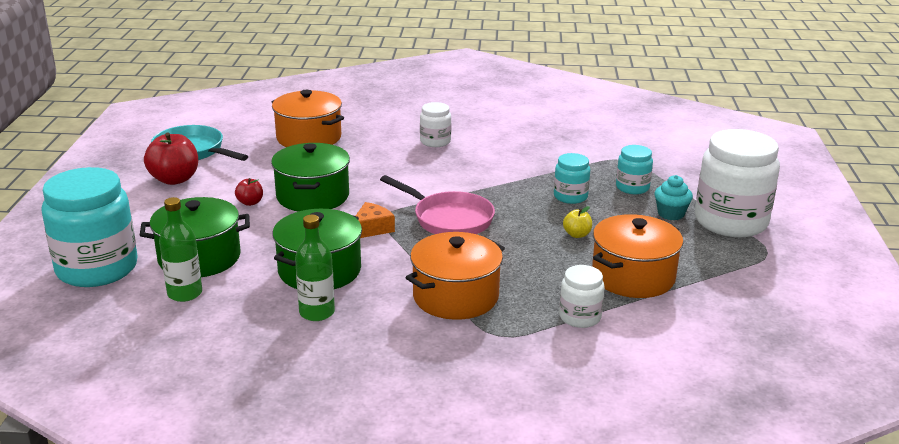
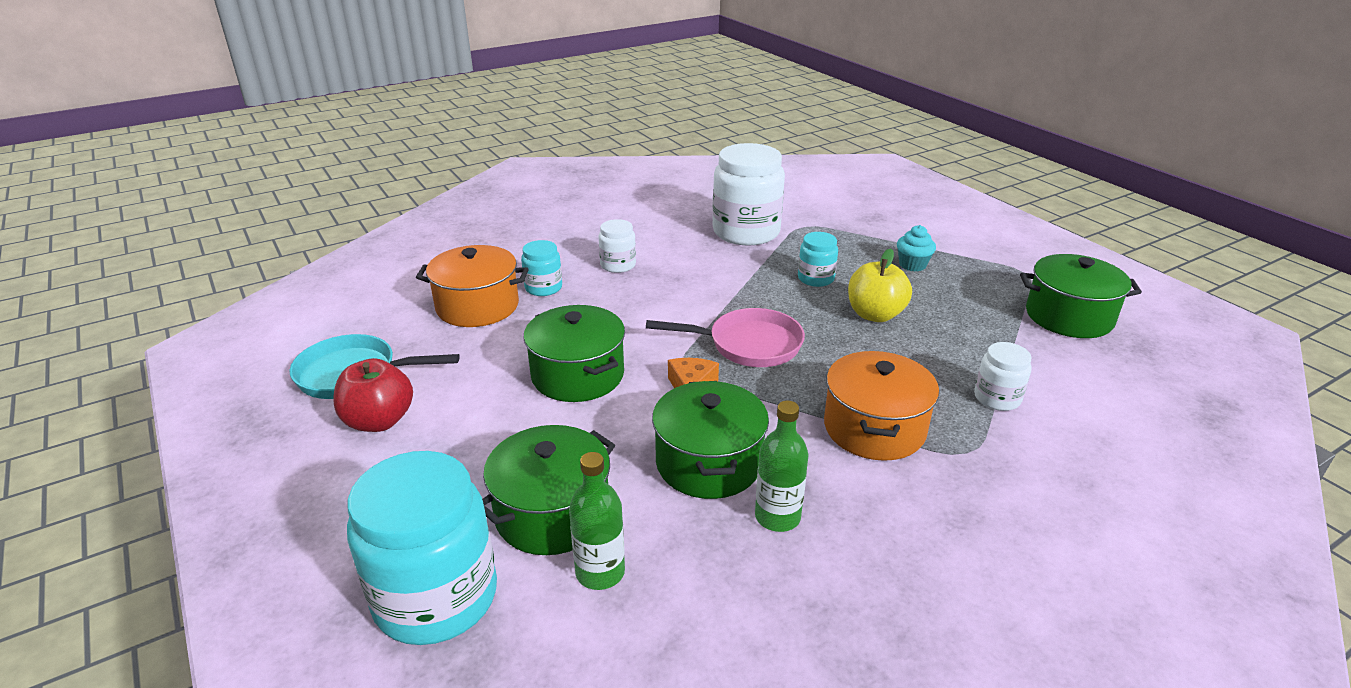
camera: 35 degrees left, 5 degrees up
red apple [235,178,263,206] -> none
yellow apple [563,206,592,238] -> yellow apple [848,248,912,322], size x1.96
orange pot [592,214,683,298] -> none
turquoise jar [616,145,653,194] -> turquoise jar moved to [521,240,562,296]
white jar [695,129,780,237] -> white jar moved to [712,143,785,246]
none -> green pot [1020,254,1142,338]

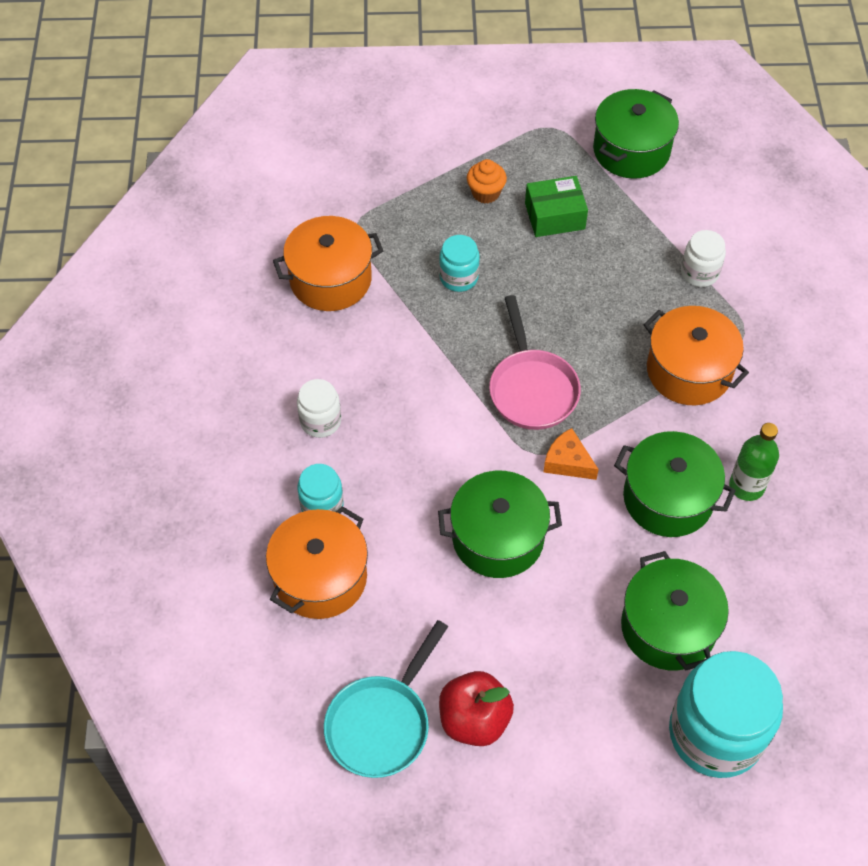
camera: 60 degrees left, 25 degrees up
green bottle [569,452,625,590] -> none
pink pan [646,308,805,367] -> pink pan turned 135 degrees clockwise [489,295,581,430]
white jar [712,143,785,246] -> orange pot [273,216,383,311]
yellow apple [848,248,912,322] -> none
turquoise cupcake [897,225,936,272] -> orange cupcake [467,159,507,204]
none -> green box [525,176,588,237]

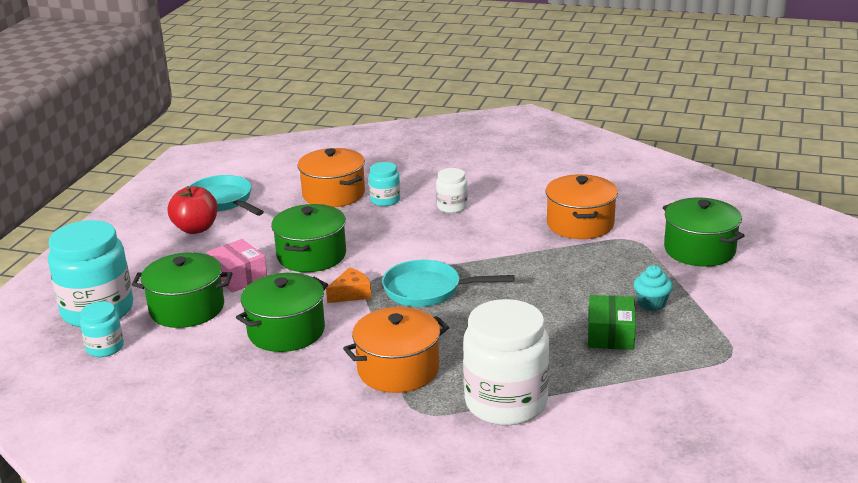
camera: 110 degrees right, 30 degrees down
turquoise jar [439,235,480,292] -> turquoise jar moved to [80,301,124,357]
orange cupcake [467,159,507,204] -> turquoise cupcake [634,265,673,311]
pink pan [489,295,581,430] -> turquoise pan [382,260,514,307]
green pot [593,89,679,179] -> green pot moved to [663,197,745,267]
white jar [681,230,726,287] -> white jar [463,299,549,425], size x2.03
green bottle [729,423,779,501] -> none
none -> pink box [207,239,267,293]

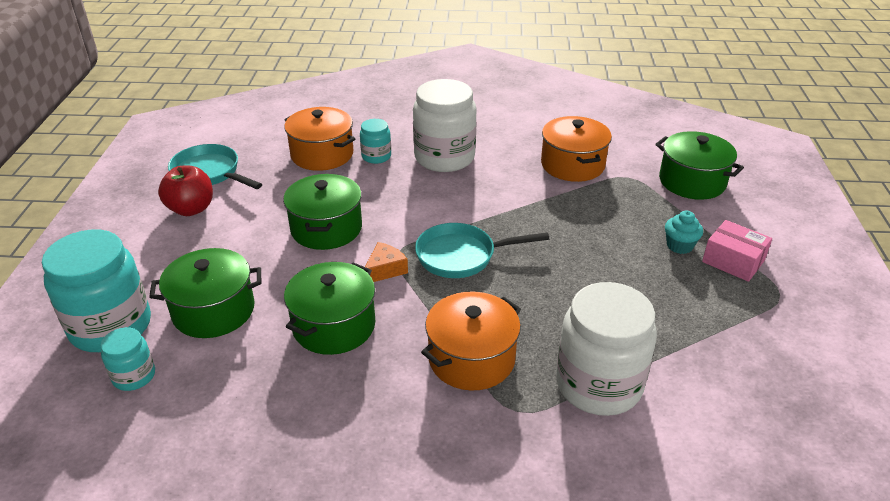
camera: 15 degrees left, 10 degrees up
pink box [207,239,267,293] -> pink box moved to [702,220,772,282]
white jar [436,168,468,213] -> white jar [413,79,477,172], size x2.03
green box [588,295,636,350] -> none

